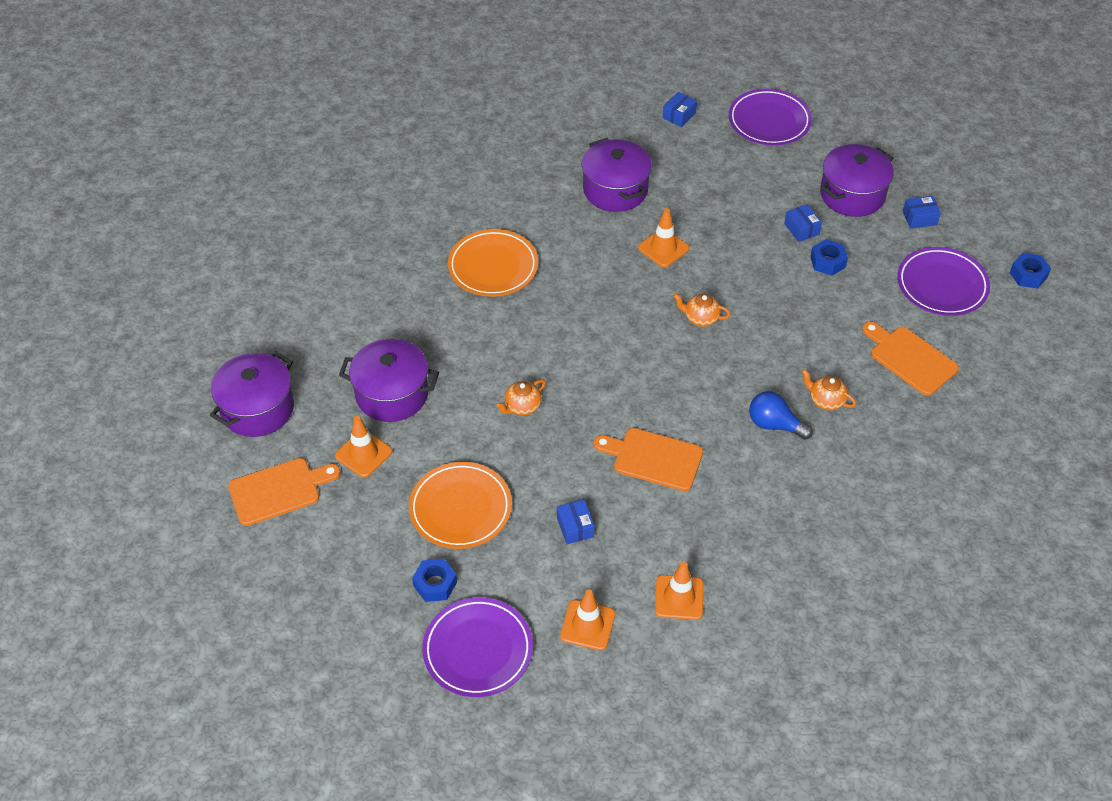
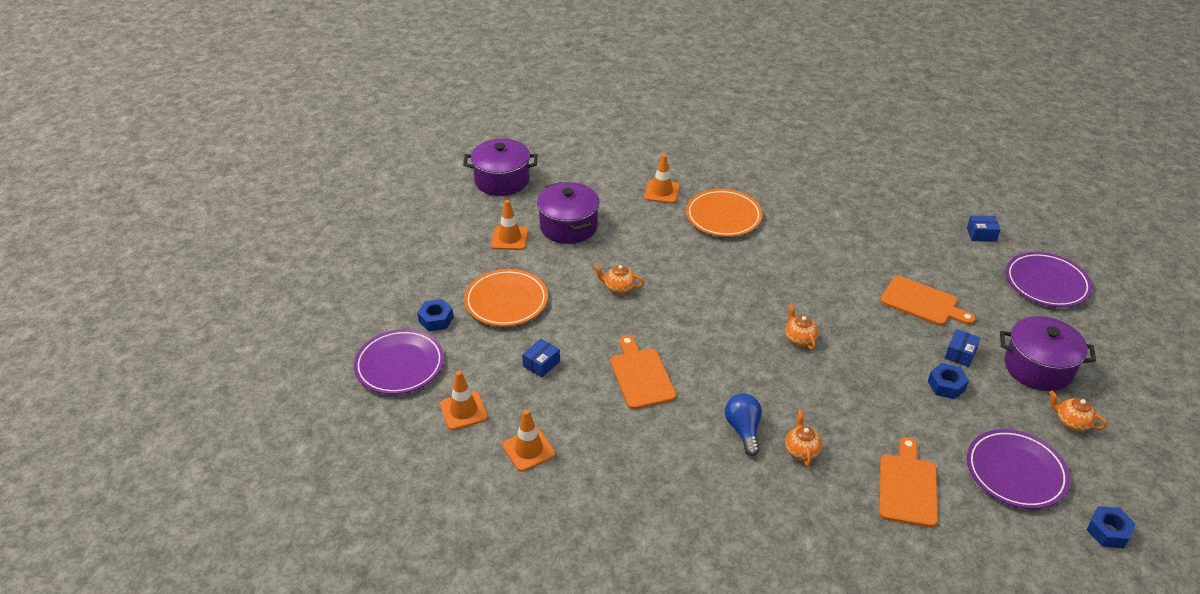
camera: 55 degrees right, 10 degrees down
orange cutting board [228,458,341,526] -> orange cutting board moved to [880,276,976,326]
purple pot [582,138,652,212] -> none
orange traffic cone [638,208,689,267] -> orange traffic cone moved to [644,154,680,203]
blue box [903,196,941,229] -> orange teapot [1049,390,1107,431]

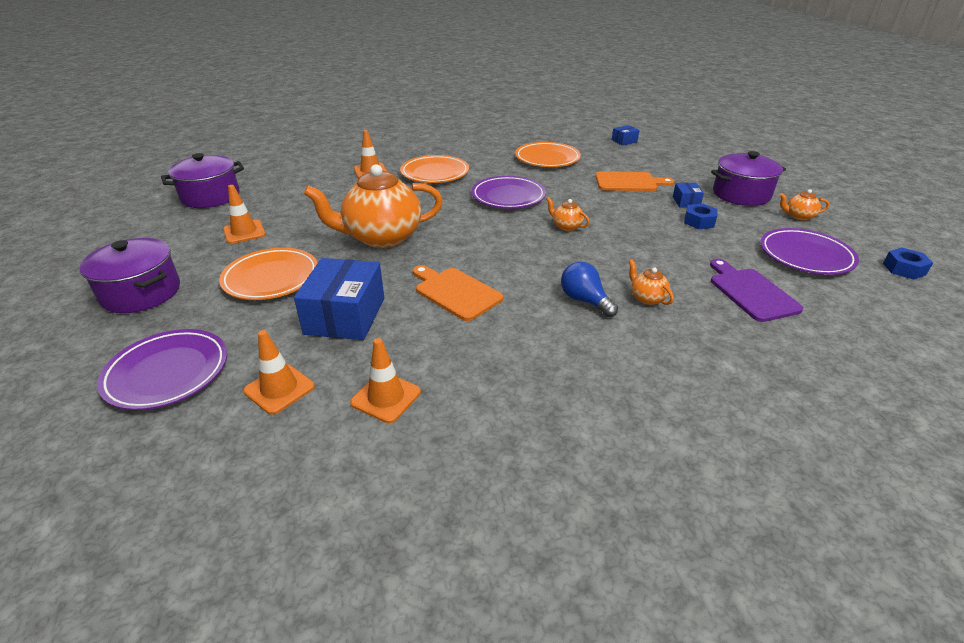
camera: 30 degrees left, 5 degrees down
blue nut [417,299,454,331] -> none
blue box [522,339,560,378] -> blue box [294,258,384,340], size x2.13
purple pot [537,182,600,244] -> purple pot moved to [79,238,180,313]
orange teapot [593,265,645,294] -> orange teapot [304,164,443,248], size x2.43
orange cutting board [879,437,938,528] -> purple cutting board [710,259,803,322]
purple plate [1006,252,1092,307] -> purple plate moved to [471,176,546,209]
none -> orange plate [515,142,581,167]

